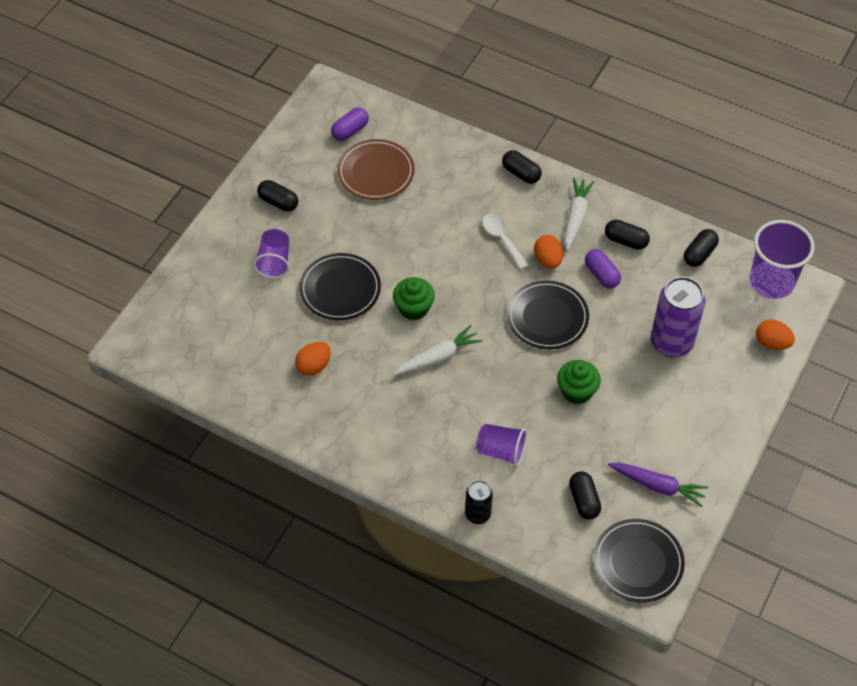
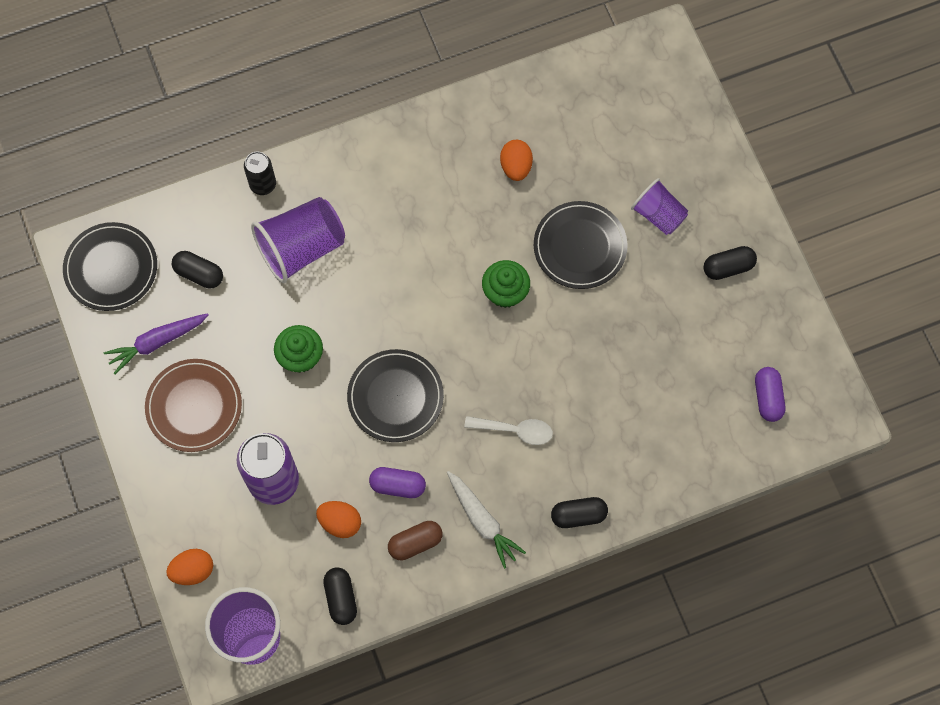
camera: 130 degrees right, 15 degrees up
brown plate [337,139,415,200] -> brown plate moved to [145,359,242,452]
white carrot [394,325,482,375] -> none
purple cup [476,424,527,466] -> purple cup [251,197,345,283], size x1.62
orange egg [534,235,563,268] -> orange egg moved to [316,501,361,538]
black capsule [605,220,650,250] -> brown capsule [388,521,443,560]

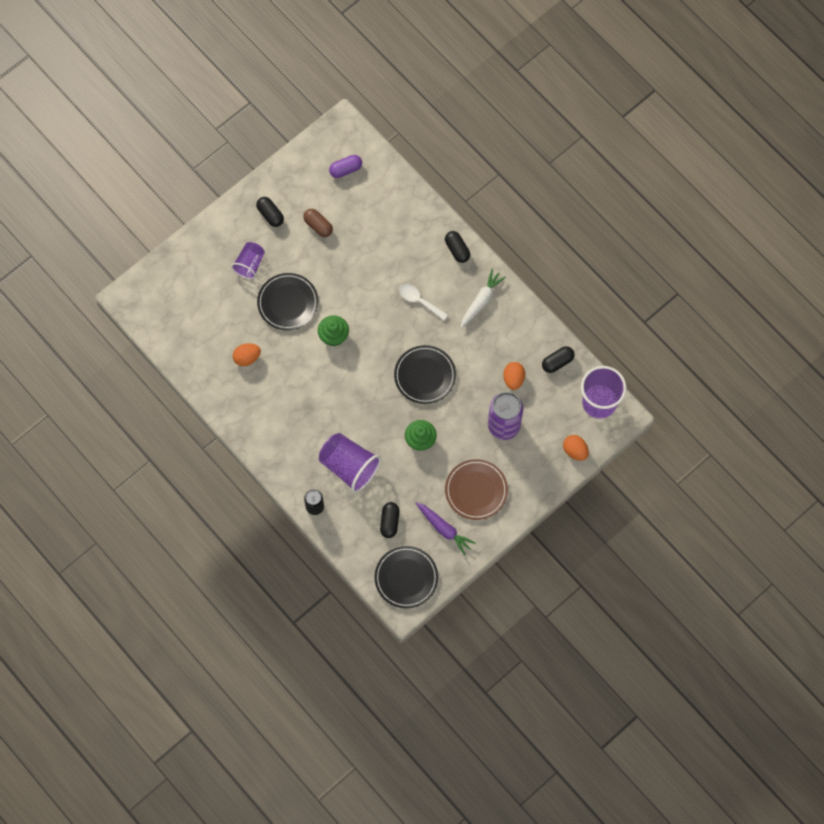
camera: 110 degrees left, 0 degrees up
purple capsule [369,467,426,498] -> none
brown capsule [388,521,443,560] -> brown capsule moved to [303,209,333,237]
white spoon [464,416,553,445] -> white spoon turned 45 degrees counterclockwise [399,284,448,320]

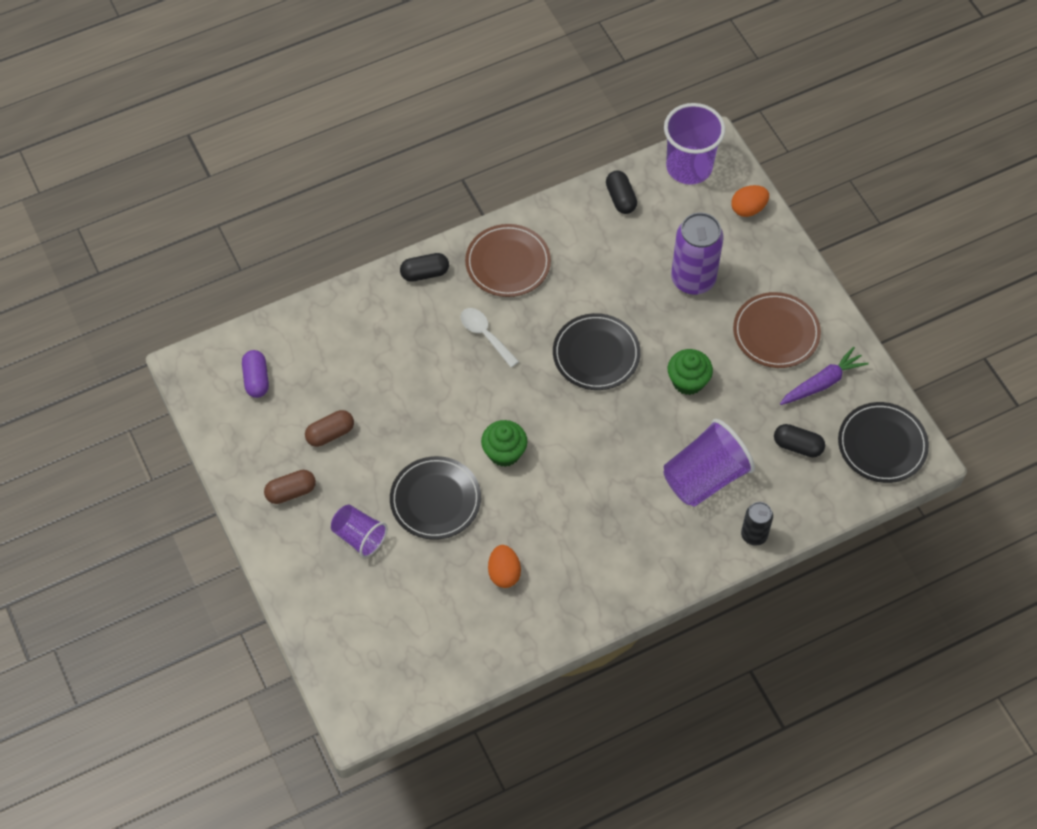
camera: 75 degrees left, 10 degrees down
black capsule [256,197,284,227] -> brown capsule [264,470,316,504]
white spoon [399,284,448,320] -> white spoon turned 90 degrees clockwise [461,308,519,367]
white carrot [461,269,506,328] -> brown plate [465,224,551,297]
orange egg [503,362,525,390] -> none

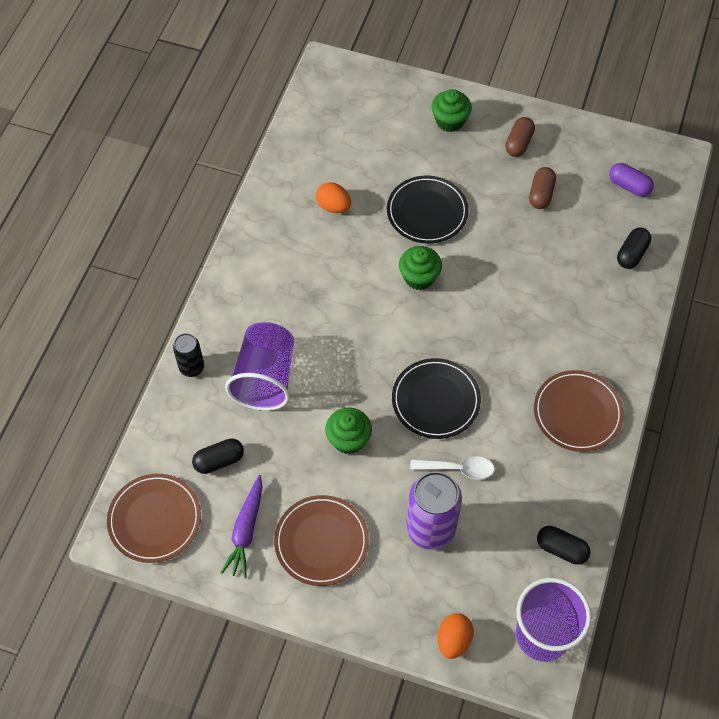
camera: 135 degrees right, 0 degrees up
purple cup [331,505,387,558] -> none
black capsule [400,253,449,282] -> black capsule moved to [617,228,651,269]
white spoon [461,308,519,367] -> white spoon moved to [410,456,495,480]
black plate [838,402,929,483] -> brown plate [107,474,201,563]
none -> green cupcake [431,89,472,132]

